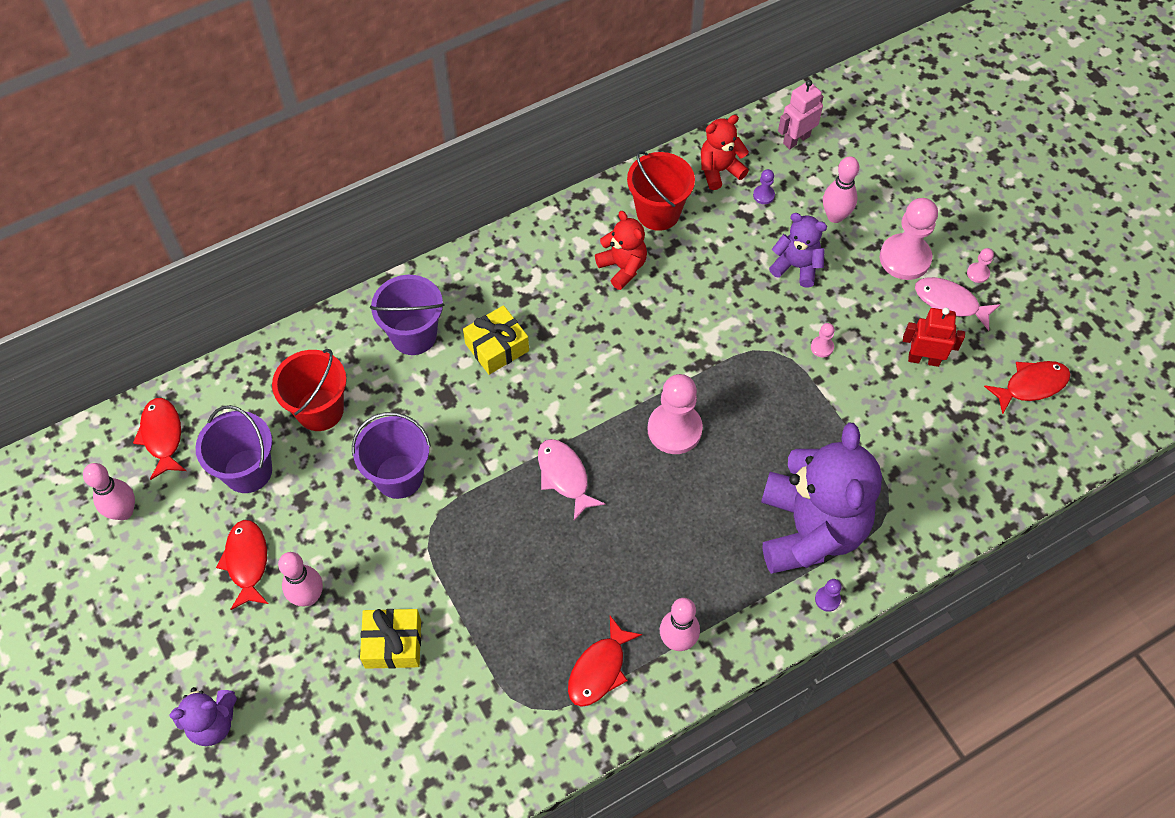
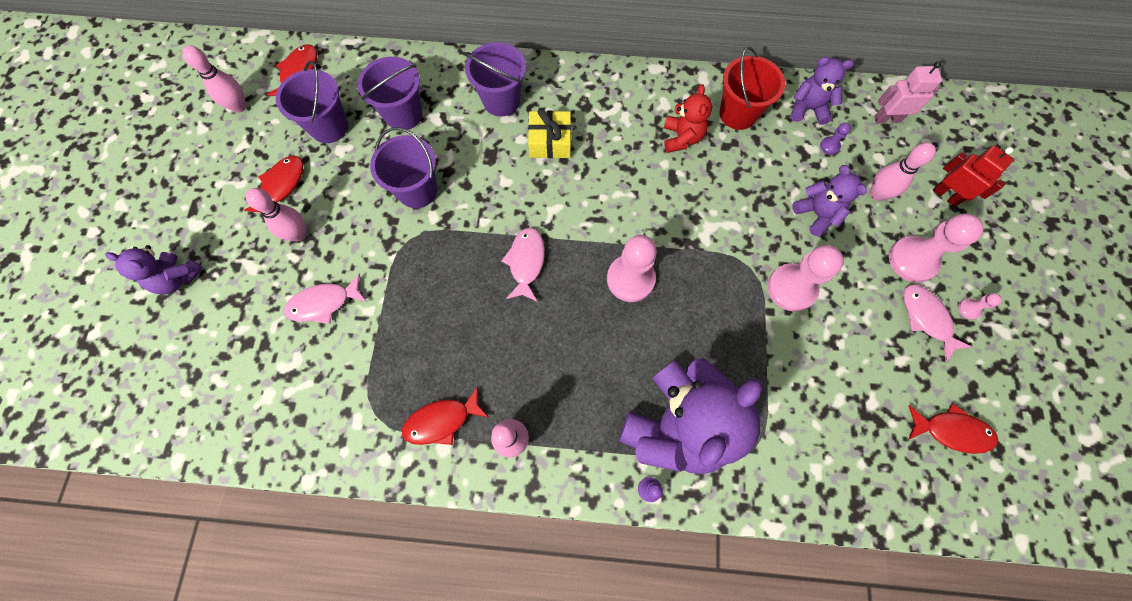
camera: 35 degrees right, 10 degrees up
red bucket [272,349,347,431] -> purple bucket [358,57,423,130]
yellow gift [360,609,421,669] -> pink fish [284,273,367,324]
red teddy bear [701,115,749,190] -> purple teddy bear [790,57,854,125]
pink pawn [811,323,835,357] -> pink pawn [768,245,844,312], size x2.30
red robot [903,308,965,367] -> red robot moved to [933,146,1014,207]

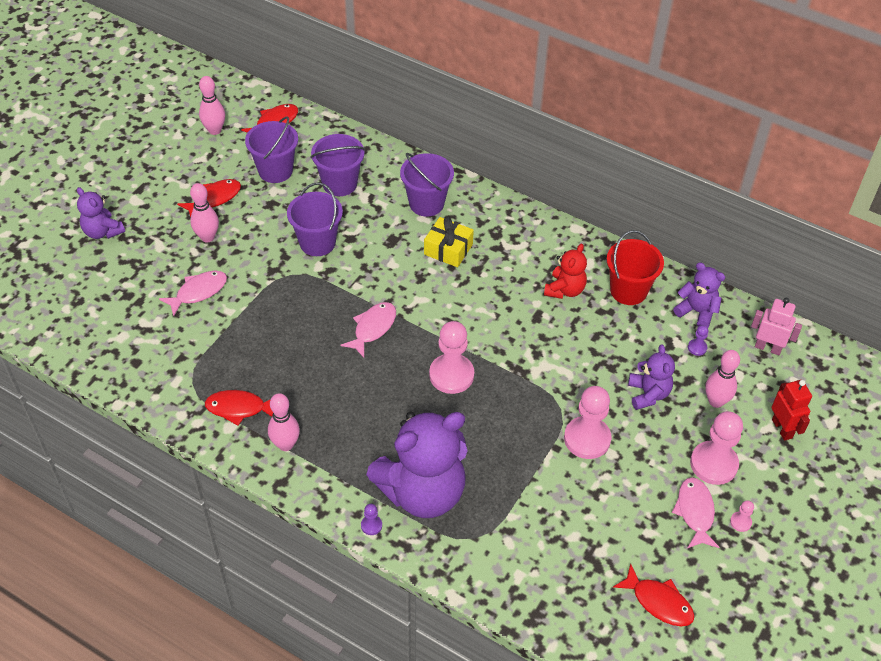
camera: 25 degrees right, 20 degrees down
pink fish [284,273,367,324] -> pink fish turned 135 degrees clockwise [159,270,227,317]

